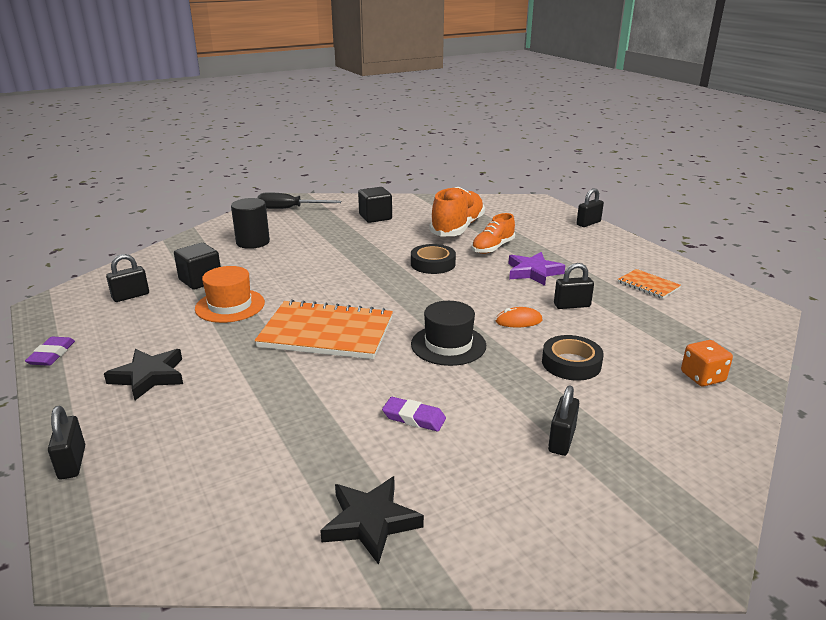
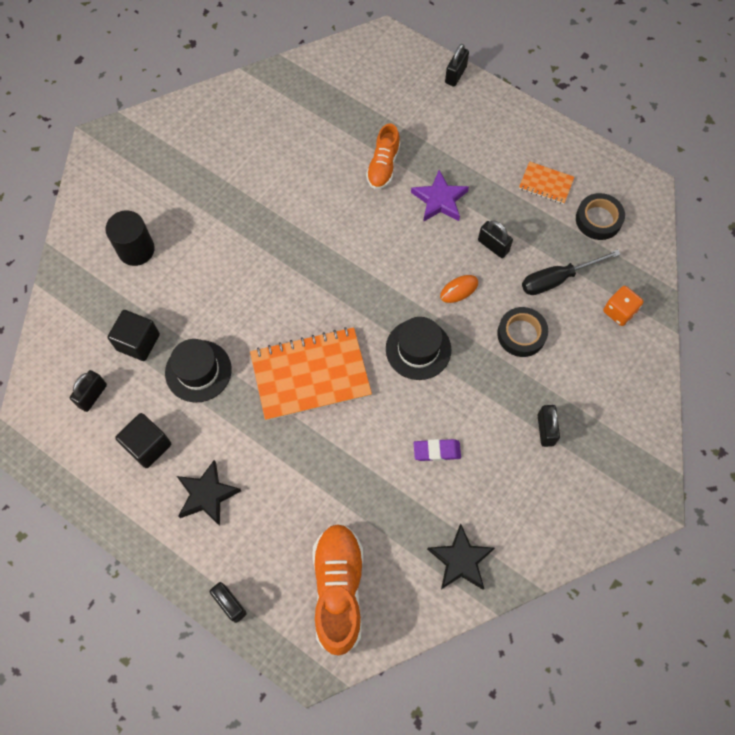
camera: 25 degrees left, 40 degrees up
purple eraser [25,337,75,366] -> none
orange hat [195,266,265,323] -> black hat [165,339,232,403]
black screwdriver [258,192,341,209] -> black screwdriver moved to [522,249,621,295]
black cube [358,187,392,223] -> black cube moved to [115,413,171,468]
black tape [411,244,456,274] -> black tape moved to [576,193,625,240]
orange shoe [430,187,485,237] -> orange shoe moved to [312,523,363,657]
black padlock [554,263,594,309] -> black padlock turned 75 degrees clockwise [478,221,513,258]

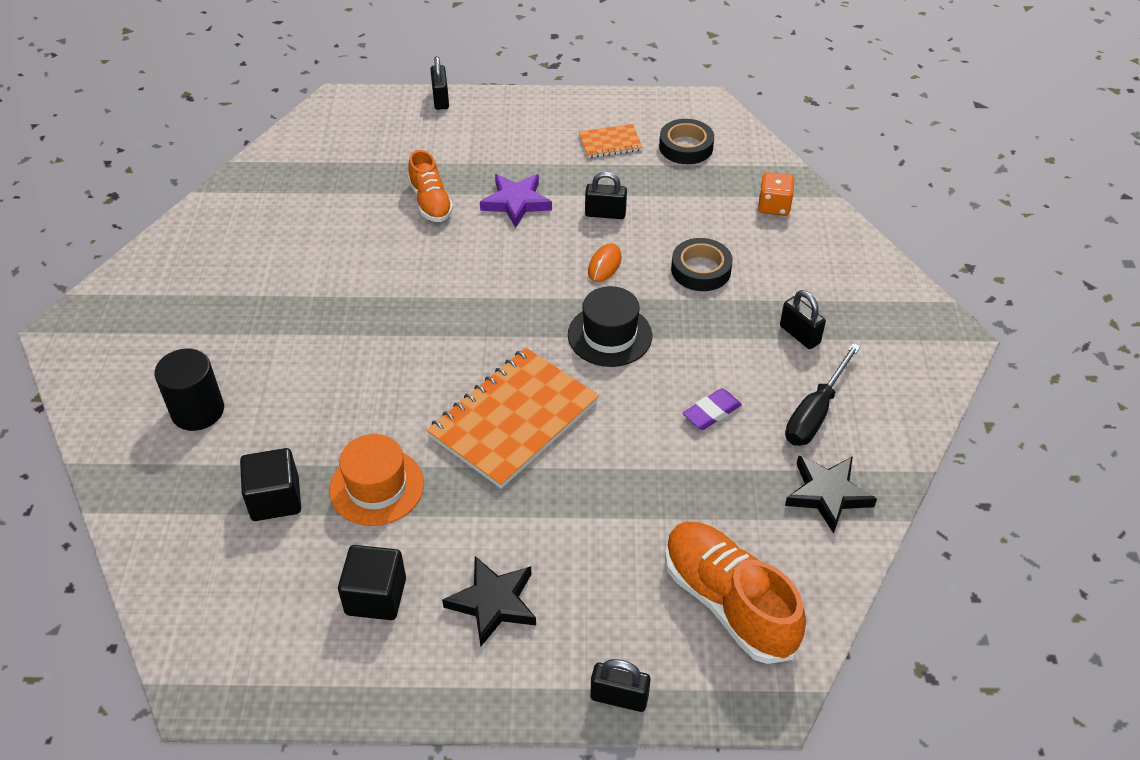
camera: 35 degrees left, 20 degrees down
black padlock [70,370,107,412] -> none
black hat [165,339,232,403] -> orange hat [329,434,424,526]
black screwdriver [522,249,621,295] -> black screwdriver moved to [785,343,861,446]

